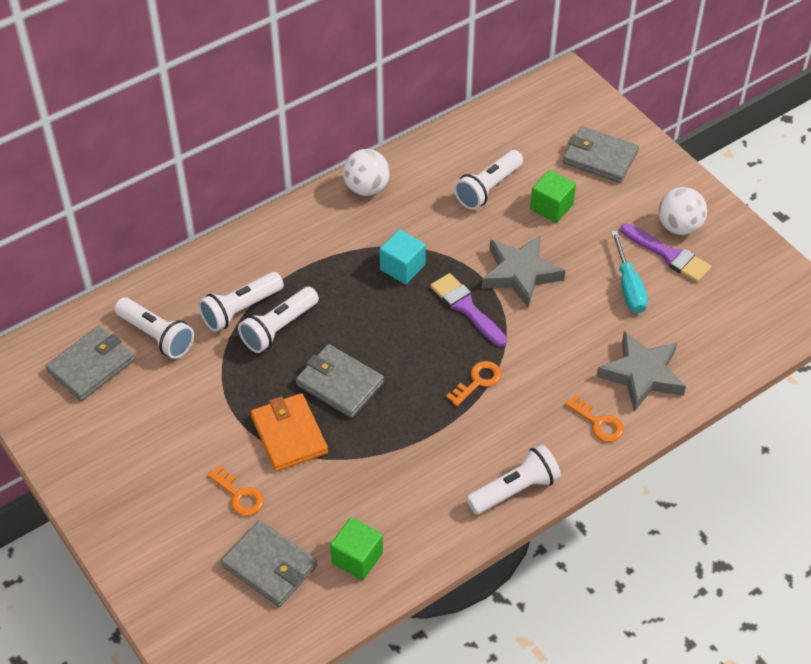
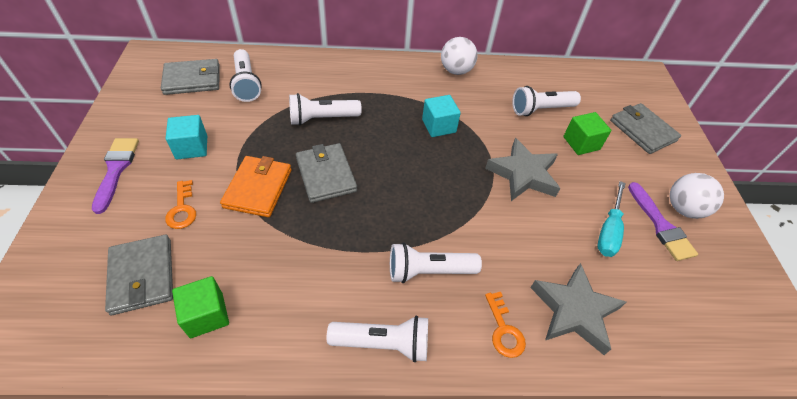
camera: 30 degrees right, 0 degrees up
white flashlight [198,272,284,332] -> white flashlight moved to [390,243,482,283]
purple brush [430,273,507,347] -> purple brush moved to [92,138,139,214]
orange key [446,361,502,406] -> none
none -> turquoise cube [166,115,207,159]

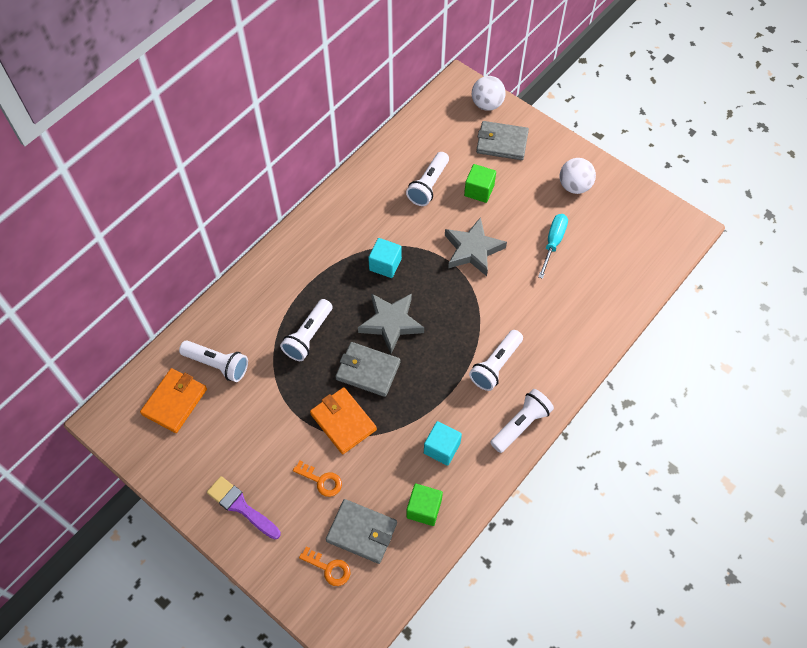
camera: 45 degrees left, 10 degrees up
grey wallet [161,59,220,95] -> orange wallet [140,368,207,433]
turquoise cube [166,115,207,159] -> turquoise cube moved to [424,421,462,466]
white ball [441,37,478,75] -> white ball moved to [472,76,506,111]
orange key [485,292,526,358] -> orange key moved to [299,546,350,586]
grey star [530,263,626,355] -> grey star moved to [358,293,424,354]
turquoise screwdriver [597,181,626,257] -> turquoise screwdriver turned 135 degrees counterclockwise [538,214,568,279]
purple brush [628,182,698,261] -> none

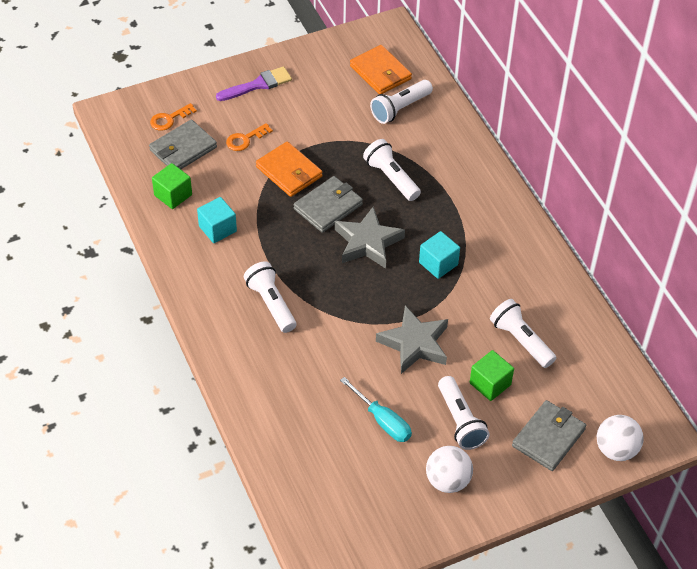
camera: 115 degrees right, 10 degrees down
orange wallet [310,387,377,454] -> orange wallet turned 60 degrees clockwise [256,141,323,197]
white flashlight [490,389,554,453] -> white flashlight moved to [438,376,490,450]

